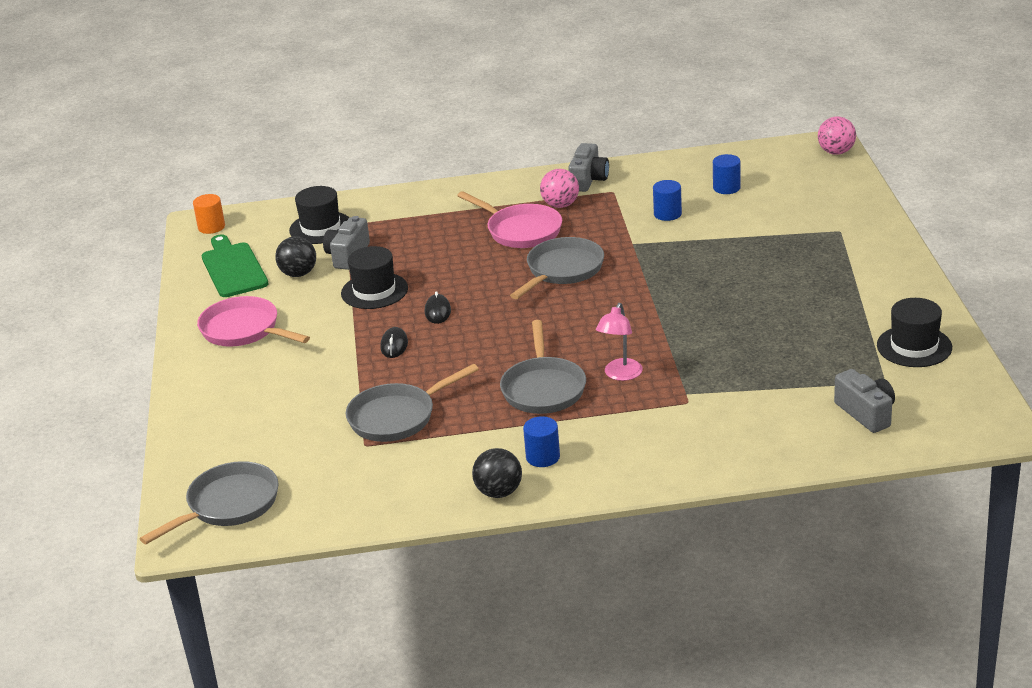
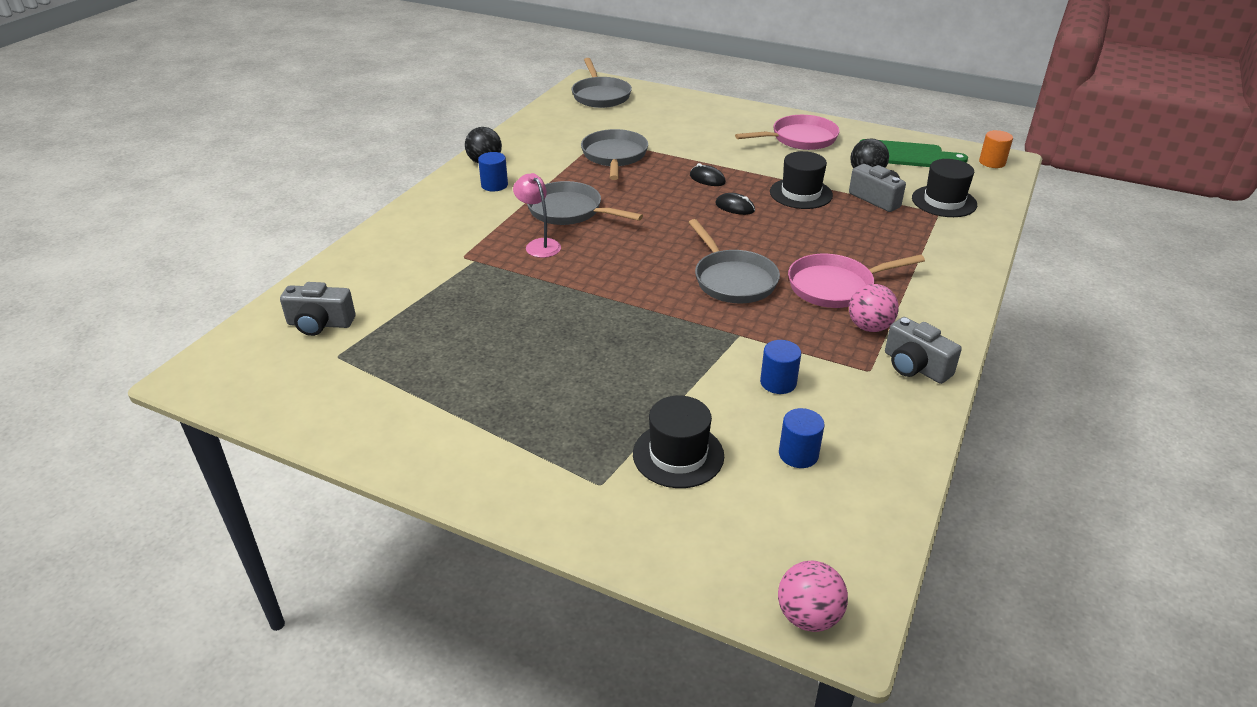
camera: 120 degrees right, 5 degrees up
black hat [877,298,952,367] -> black hat moved to [633,396,724,488]

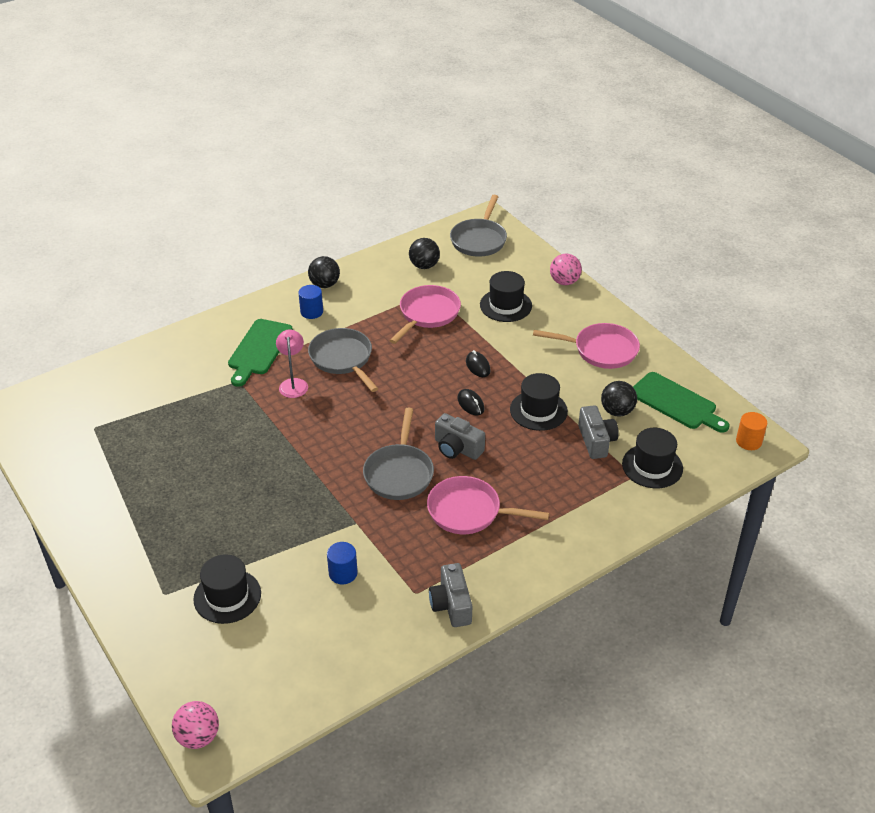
camera: 30 degrees right, 5 degrees up
grey camera [280,282,356,336] -> grey camera moved to [435,413,485,460]
grey pan [581,129,648,180] -> pink pan [389,285,461,344]
blue cylinder [779,408,825,468] -> none
pink ball [849,284,899,332] -> pink ball moved to [550,253,582,285]
none -> green cutting board [228,319,293,387]
none -> black ball [409,238,440,269]
none -> black hat [480,271,532,322]

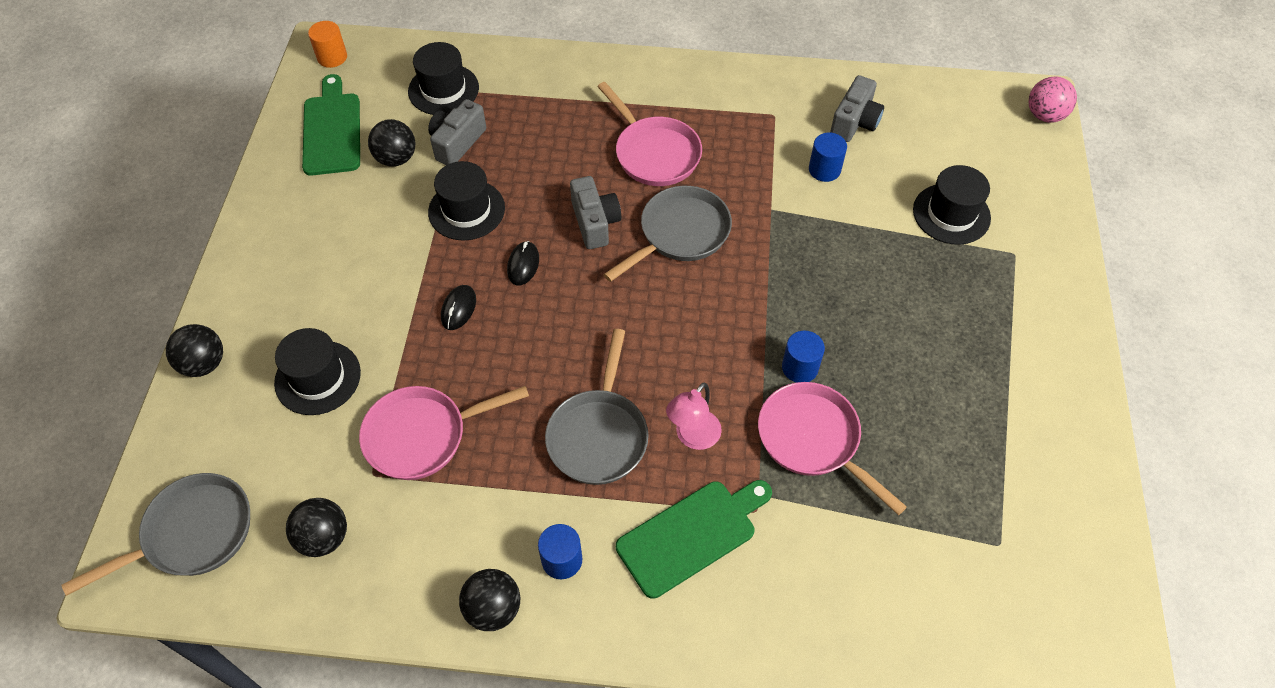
camera: 140 degrees left, 15 degrees up
grey camera [429,563,472,627] -> grey camera moved to [830,75,884,142]
pink pan [533,323,640,369] -> pink pan moved to [758,382,907,515]
pink ball [550,253,582,285] -> black ball [166,324,223,377]
none -> blue cylinder [782,331,825,383]

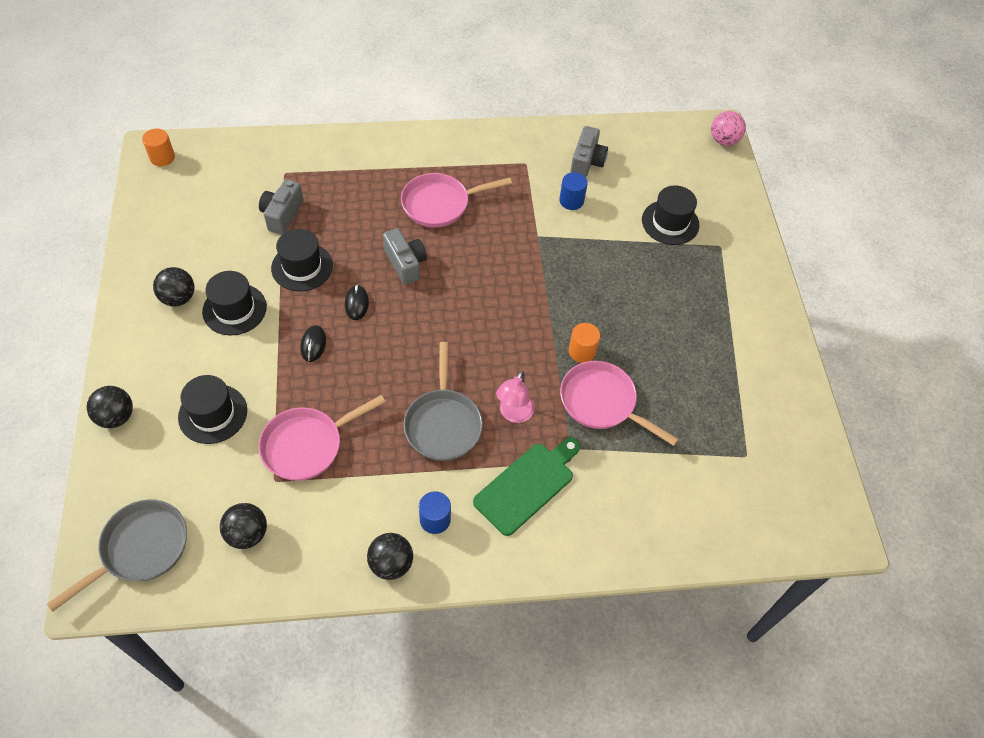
camera: 15 degrees left, 0 degrees up
green cutting board [302,74,360,176] -> none
black ball [368,119,415,167] -> black ball moved to [153,267,195,307]
black hat [408,42,479,115] -> black hat moved to [202,271,267,335]
pink pan [597,82,702,186] -> pink pan turned 120 degrees clockwise [401,173,512,228]
grey pan [603,186,732,282] -> none
blue cylinder [782,331,825,383] -> orange cylinder [569,323,600,363]

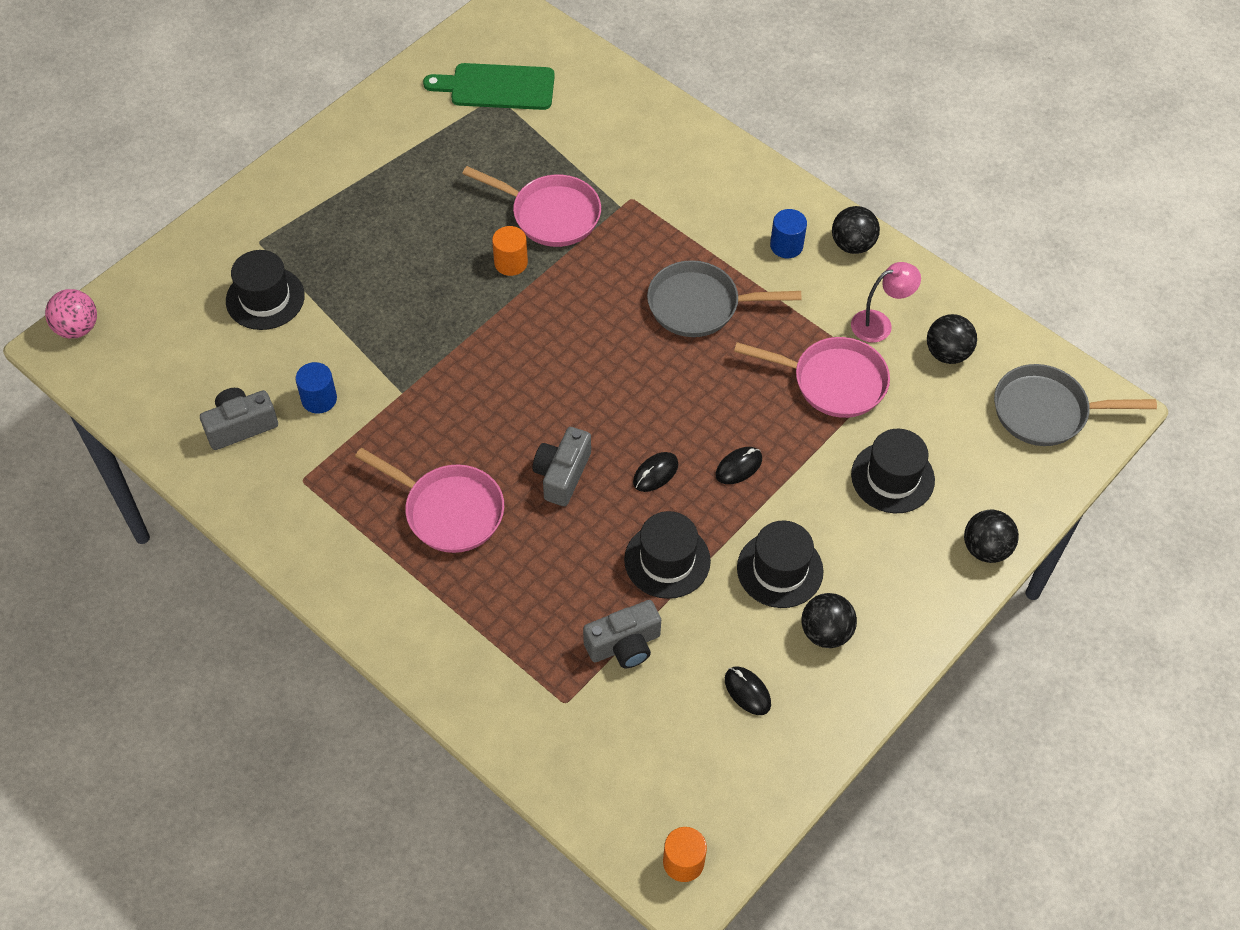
camera: 130 degrees left, 0 degrees up
grey pan [404,342,483,461] -> grey pan turned 135 degrees counterclockwise [647,260,801,337]
green cutting board [473,437,580,536] -> green cutting board moved to [423,63,555,110]
pink lamp [496,370,534,423] -> pink lamp moved to [851,262,921,343]
pink pan [560,361,679,446] -> pink pan turned 60 degrees counterclockwise [462,166,601,247]
none -> black mouse [725,666,771,715]

